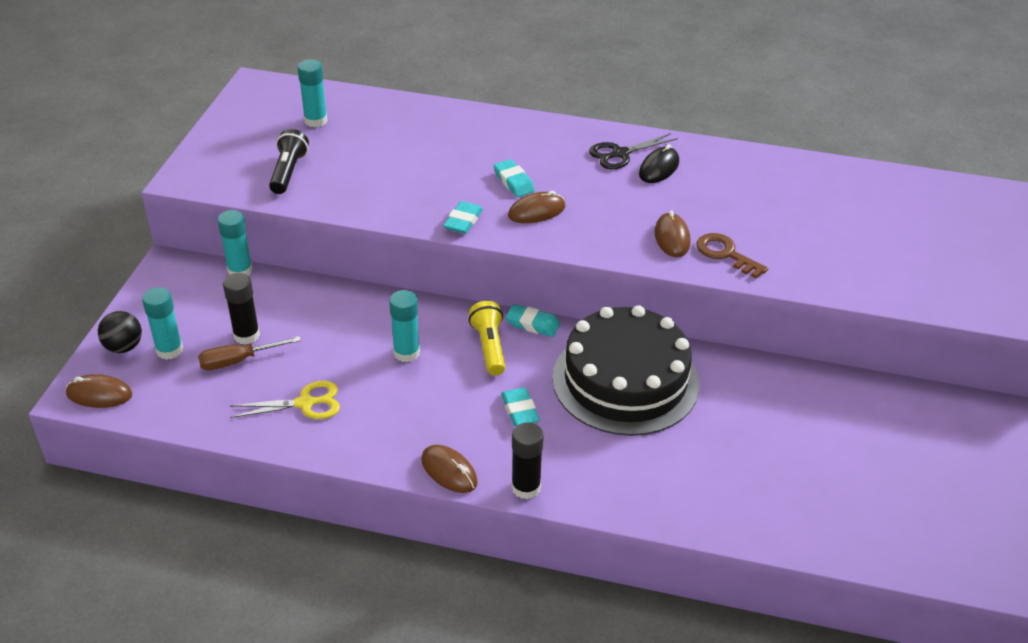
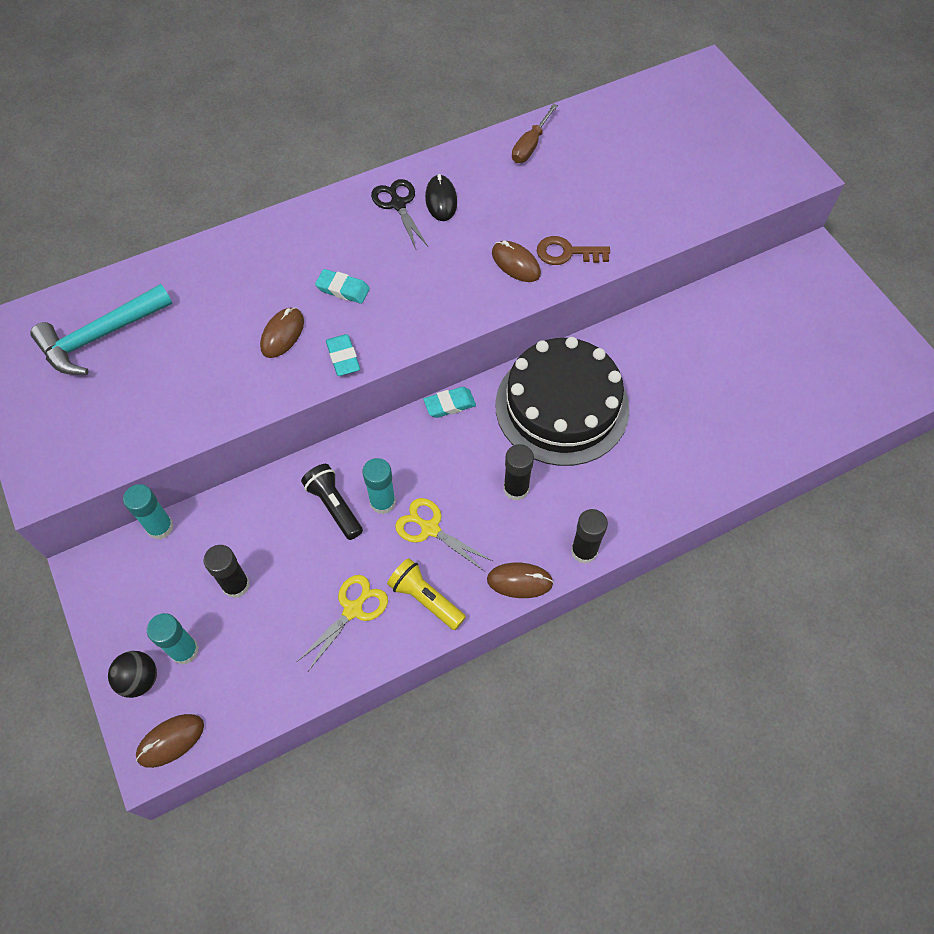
camera: 40 degrees left, 20 degrees up
brown screwdriver [198,336,301,370] -> brown screwdriver moved to [512,104,558,163]
black flashlight [269,129,309,194] -> black flashlight moved to [301,464,363,540]
turquoise glue stick [297,59,327,127] -> turquoise hammer [30,284,172,375]
yellow flashlight [469,301,505,376] -> yellow flashlight moved to [387,558,466,630]
turquoise eraser [501,387,540,427] -> black glue stick [504,444,534,501]
brown mouse [508,191,566,223] -> brown mouse moved to [260,307,304,358]
black scissors [589,133,678,169] -> black scissors turned 135 degrees clockwise [371,179,428,249]
none -> yellow scissors [395,498,492,572]

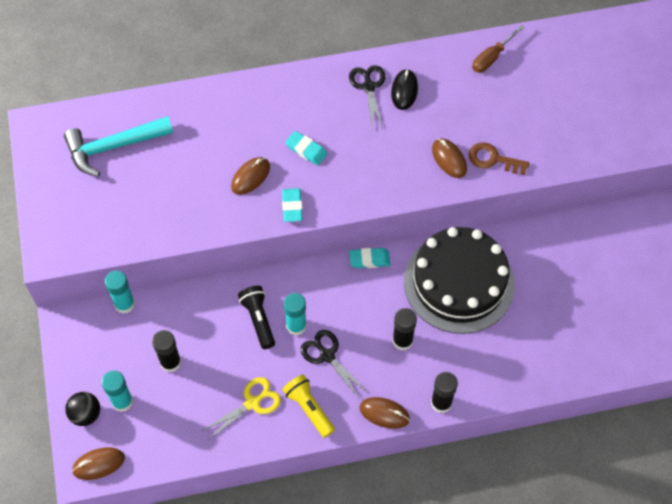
camera: 15 degrees right, 0 degrees up
yellow scissors [395,498,492,572] -> black scissors [301,330,367,398]

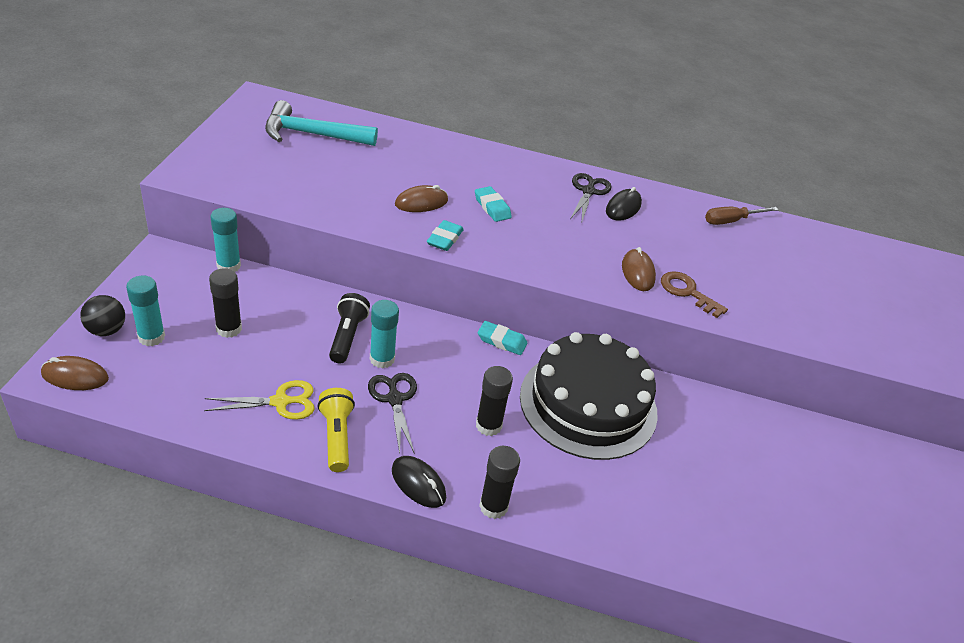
camera: 20 degrees right, 20 degrees down
brown mouse [359,397,410,429] -> black mouse [392,456,446,508]

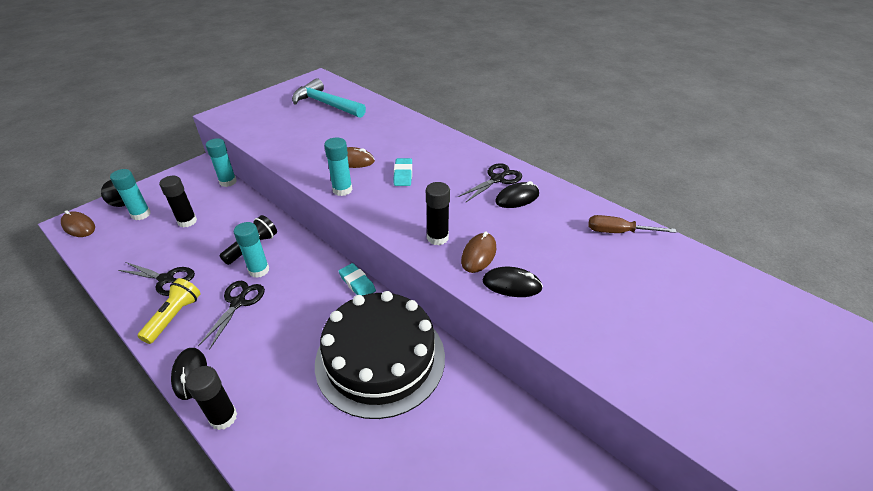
camera: 35 degrees right, 0 degrees up
yellow scissors [204,380,314,420] -> black scissors [118,262,195,296]
turquoise eraser [427,220,464,251] -> turquoise glue stick [324,137,352,196]
black glue stick [476,366,513,436] -> black glue stick moved to [426,182,450,245]
brown key [661,271,728,318] -> black mouse [483,267,543,297]

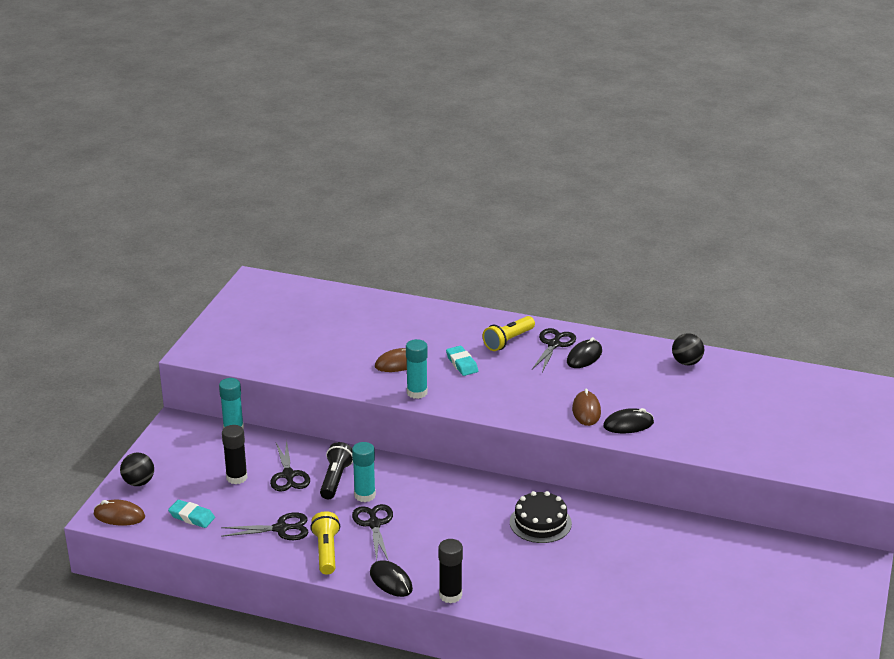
camera: 25 degrees left, 10 degrees down
turquoise glue stick [110,169,151,220] -> none
turquoise hammer [292,78,366,118] -> none
black cake [315,291,445,419] -> black cake [510,491,572,543], size x0.52
turquoise eraser [339,263,376,295] -> turquoise eraser moved to [168,500,215,528]
black glue stick [426,182,450,245] -> none
brown screwdriver [588,215,676,233] -> black ball [672,333,704,365]
none -> black scissors [270,440,310,492]
none -> yellow flashlight [483,316,535,351]

